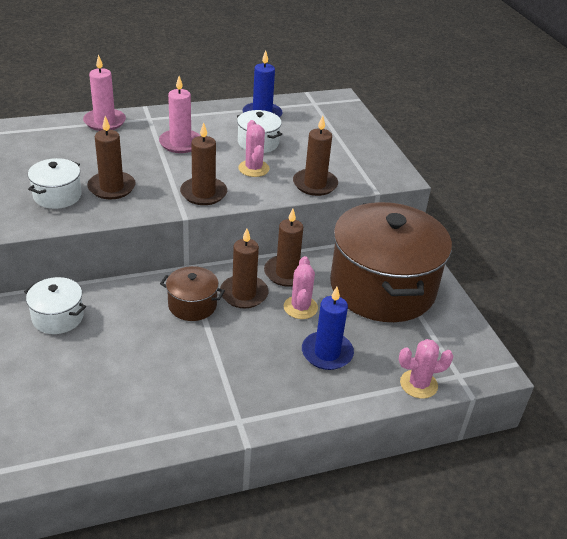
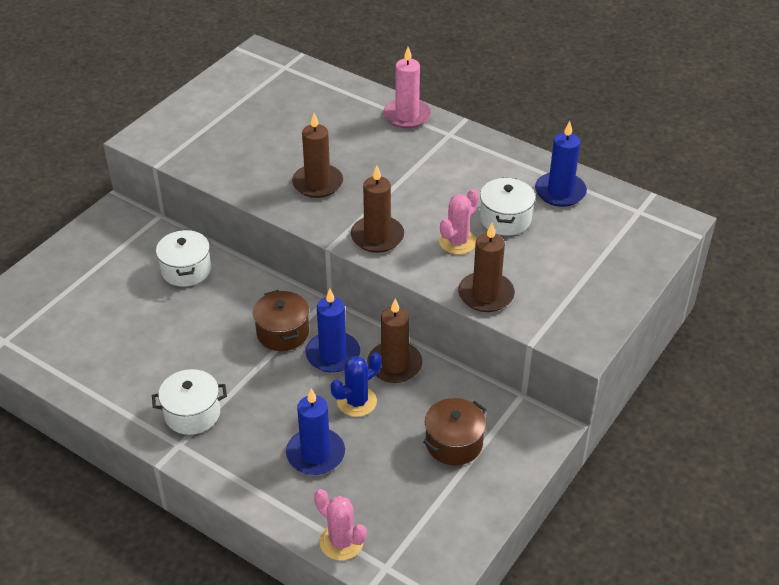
camera: 55 degrees right, 5 degrees up
white pot [28,158,82,209] -> white pot moved to [152,369,227,435]
pink candle [159,76,201,153] -> none
brown candle [220,228,269,308] -> blue candle [306,289,360,372]
pink cactus [283,256,318,319] -> blue cactus [331,352,381,417]
brown pot [330,202,452,322] -> brown pot [423,398,486,465], size x0.43

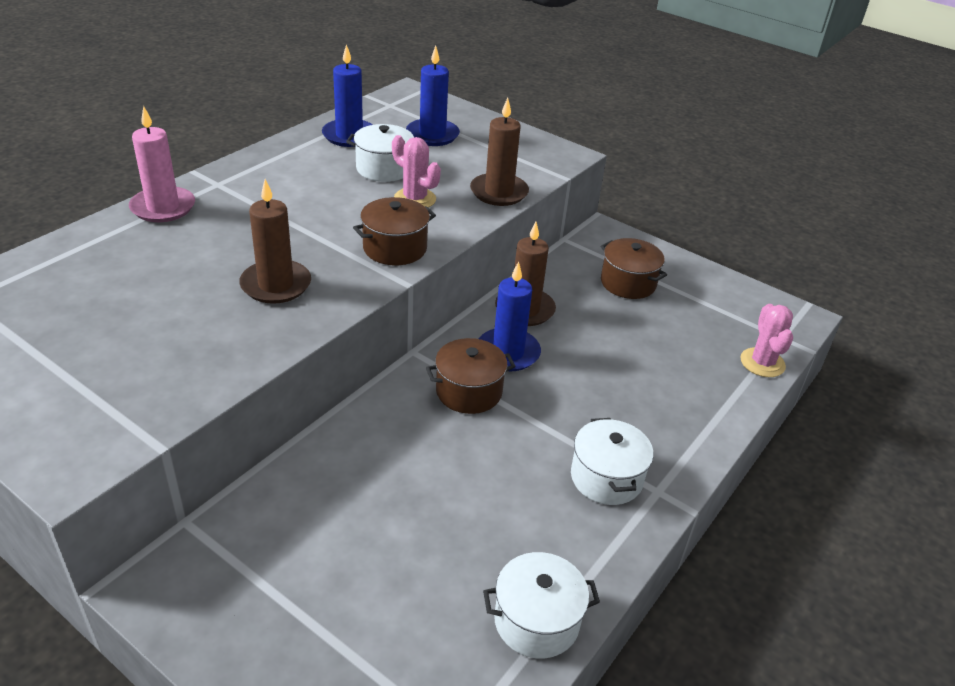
camera: 90 degrees left, 5 degrees down
white pot [156,229,211,287] -> white pot moved to [483,552,600,659]
blue candle [286,389,345,475] -> blue candle moved to [406,46,460,146]
pink cactus [314,489,367,561] -> pink cactus turned 45 degrees counterclockwise [740,304,793,377]
blue cactus [331,352,381,417] -> none
brown candle [351,165,404,253] -> brown pot [353,197,436,265]

